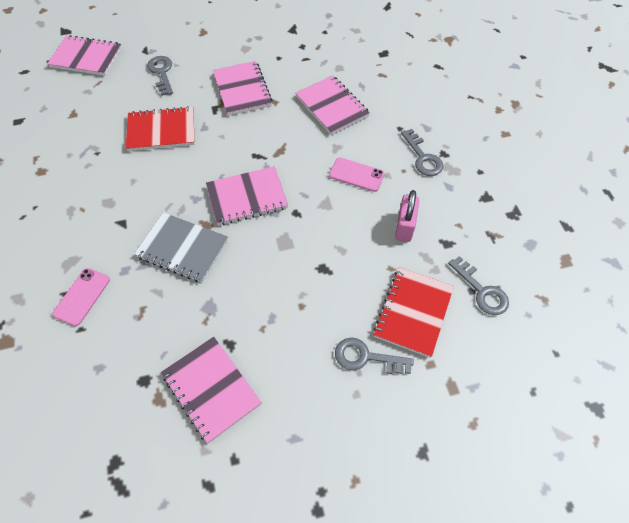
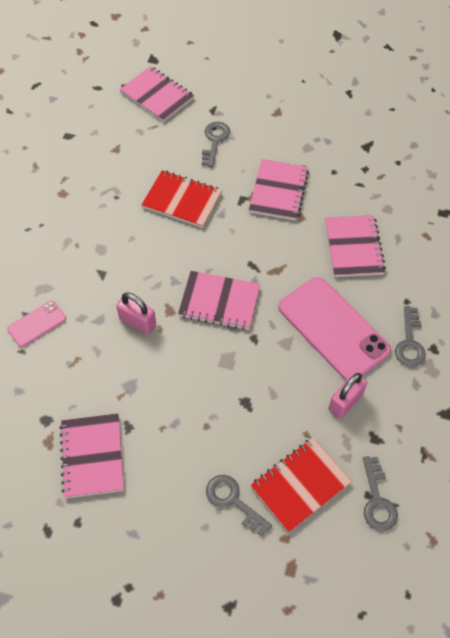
camera: 30 degrees right, 0 degrees up
grey notebook [134,212,228,283] -> pink padlock [116,293,156,335]
pink phone [329,158,385,192] -> pink phone [278,277,391,381], size x2.06

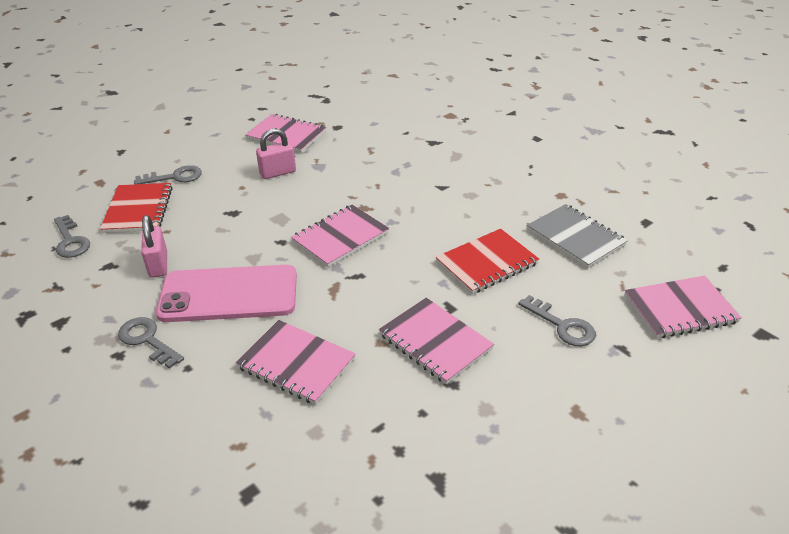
camera: 125 degrees right, 20 degrees down
pink phone [7,301,66,347] -> none
pink padlock [116,293,156,335] -> pink padlock moved to [256,128,296,179]
grey key [363,456,398,531] -> grey key turned 150 degrees counterclockwise [54,215,90,258]
none -> grey notebook [527,204,628,268]

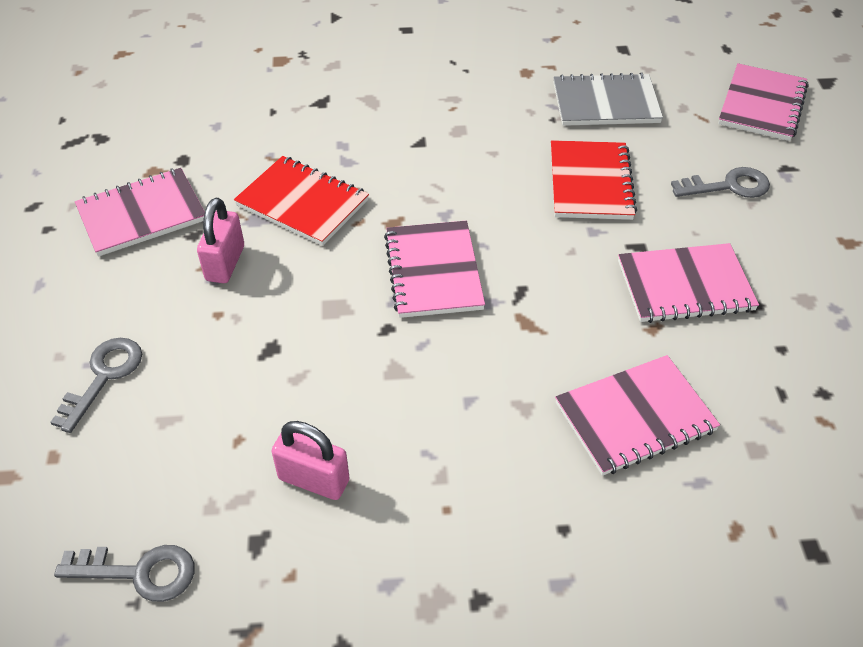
camera: 55 degrees left, 10 degrees up
red notebook [100,183,173,233] -> red notebook moved to [234,156,369,246]
grey key [118,317,184,369] -> none
pink phone [156,265,297,322] -> none

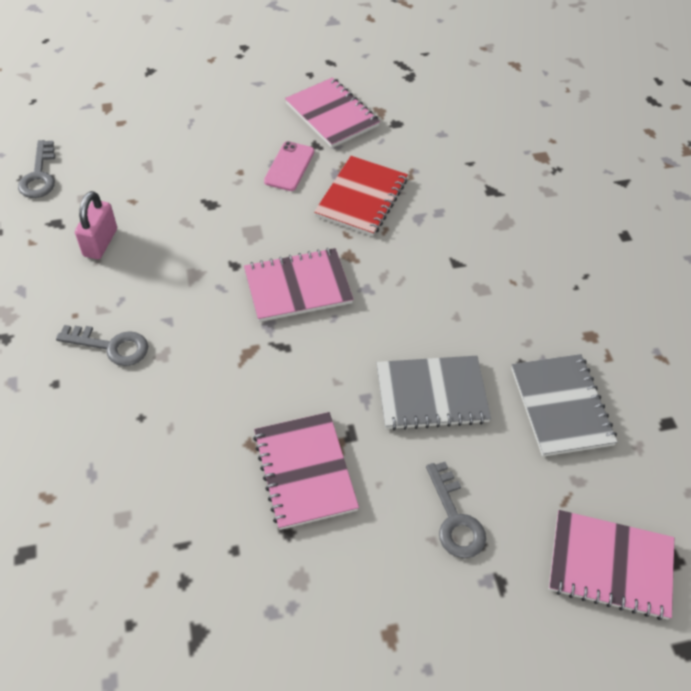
camera: 80 degrees right, 5 degrees up
grey key [50,338,142,433] -> grey key moved to [56,325,148,366]
pink padlock [197,198,244,283] -> pink phone [264,141,314,191]
red notebook [551,140,637,220] -> grey notebook [377,356,491,430]
pink notebook [555,355,720,476] -> none

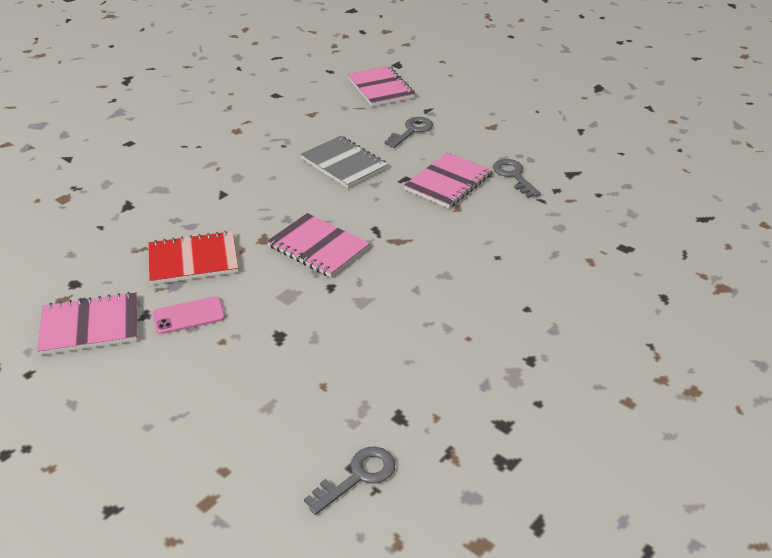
camera: 125 degrees left, 15 degrees down
grey key [56,325,148,366] -> grey key moved to [493,159,541,198]
pink padlock [75,191,117,259] -> none
pink notebook [285,77,380,148] -> pink notebook turned 60 degrees clockwise [37,292,137,355]
grey notebook [511,354,618,457] -> none

